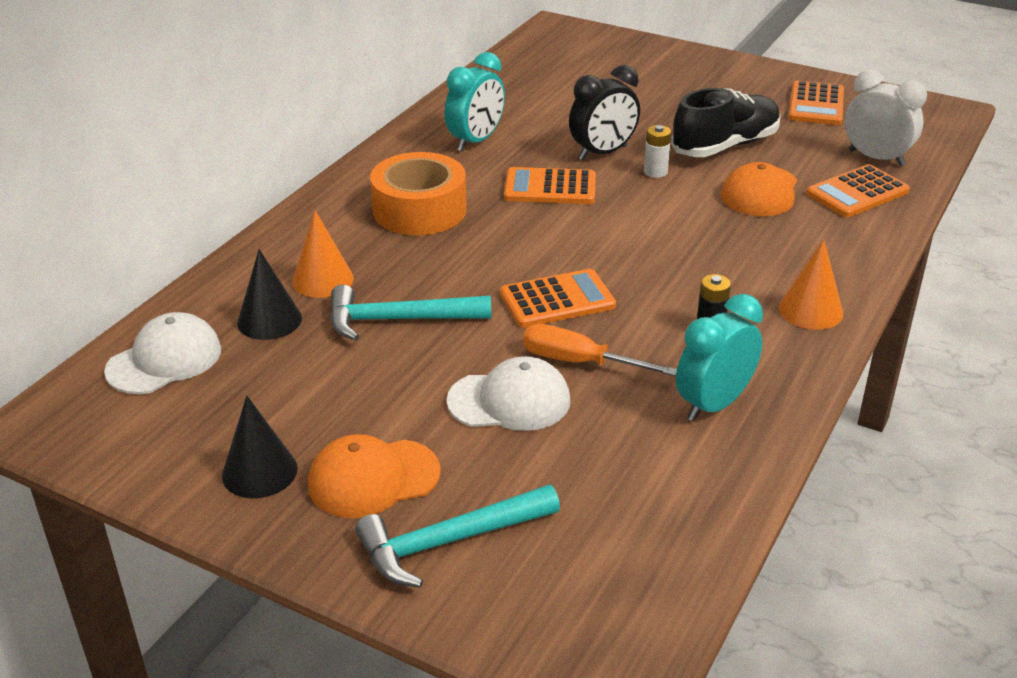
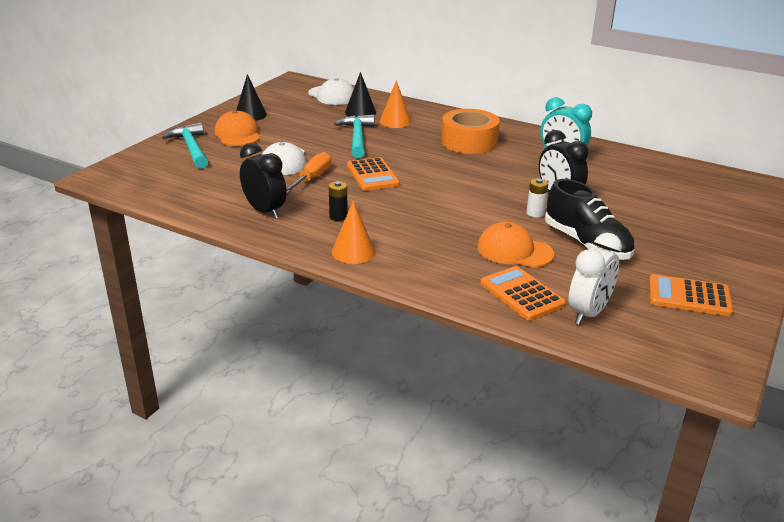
camera: 90 degrees right, 5 degrees down
orange calculator [504,167,596,204] -> none
turquoise clock [676,294,763,421] -> black clock [240,143,287,219]

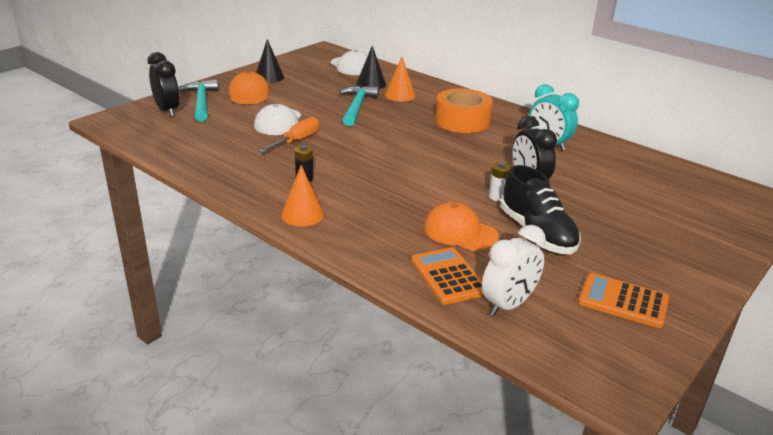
camera: 10 degrees right, 0 degrees up
black clock [240,143,287,219] -> black clock moved to [147,52,180,117]
orange calculator [347,157,400,191] -> none

